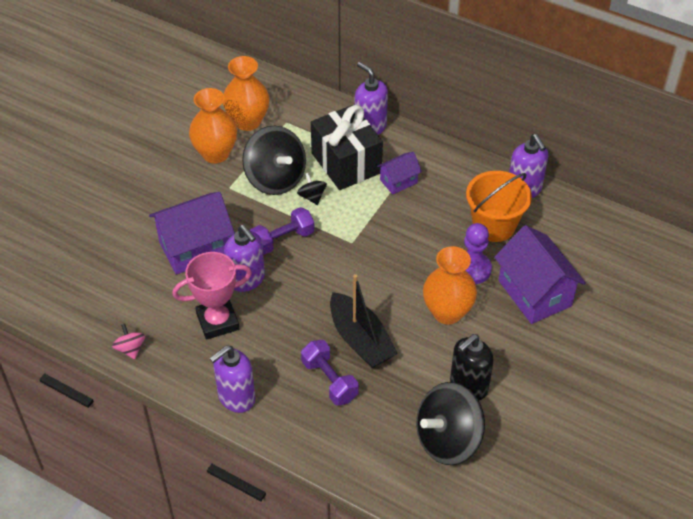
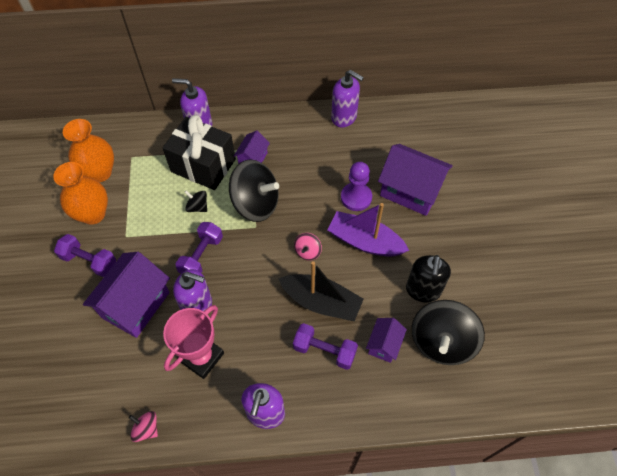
camera: 35 degrees left, 10 degrees up
black spinning top [242,126,306,195] -> black spinning top moved to [229,159,279,222]
orange vase [423,246,477,325] -> purple boat [327,203,409,257]
orange bucket [466,171,532,242] -> none
none -> purple dumbbell [54,234,116,277]
none -> pink spinning top [294,233,322,260]
none -> purple house [366,318,407,363]

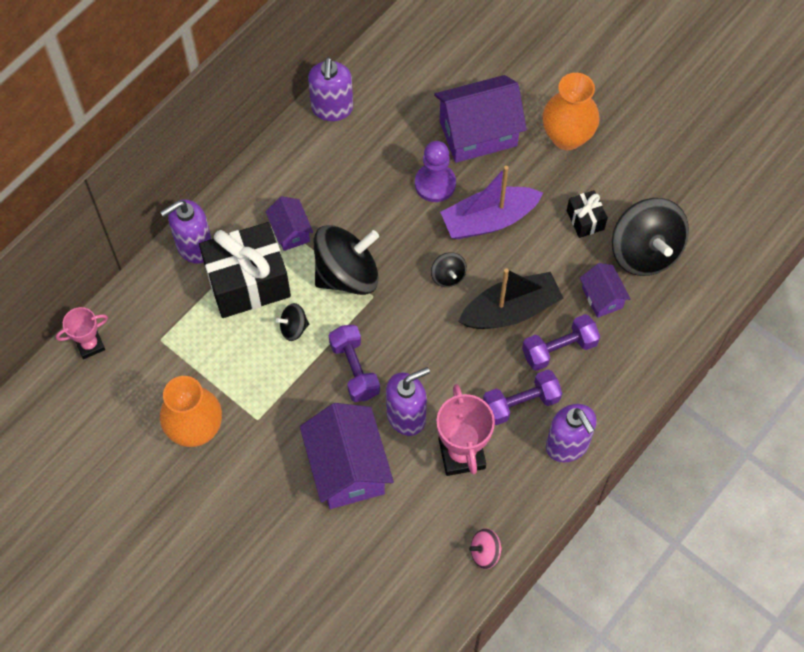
camera: 45 degrees left, 5 degrees up
purple dumbbell [54,234,116,277] -> purple dumbbell moved to [483,370,562,425]
orange vase [63,119,114,182] -> orange vase moved to [542,73,600,150]
pink spinning top [294,233,322,260] -> black spinning top [431,252,467,287]
purple soap dispenser [331,70,364,128] -> purple soap dispenser turned 105 degrees clockwise [308,57,353,121]
black soap dispenser [406,255,451,302] -> black gift [567,190,608,238]
none -> pink trophy [56,307,108,359]

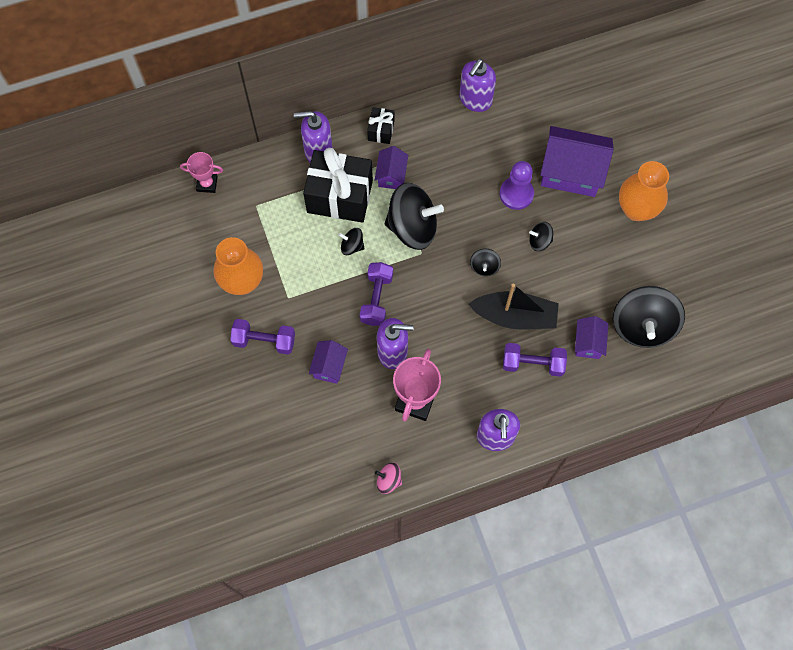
camera: 30 degrees right, 5 degrees up
purple house [300,403,394,509] -> purple house [309,340,348,384], size x0.53
purple boat [440,166,543,239] -> black spinning top [529,222,553,251]
purple dumbbell [483,370,562,425] -> purple dumbbell moved to [230,319,295,355]
black gift [567,190,608,238] -> black gift moved to [367,107,394,144]

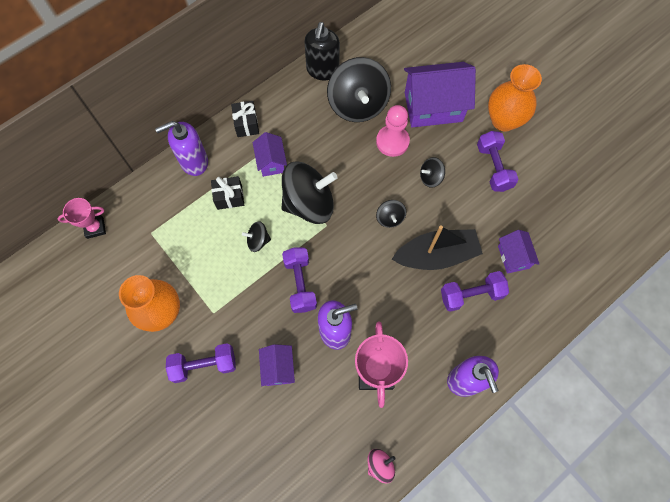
camera: 20 degrees left, 0 degrees up
black gift [303,148,373,223] -> black gift [211,176,244,210], size x0.47
pink spinning top [375,463,402,494] -> pink spinning top turned 150 degrees clockwise [367,449,395,483]
purple soap dispenser [459,59,496,112] -> black soap dispenser [304,22,340,81]
purple pawn [500,161,534,210] -> pink pawn [376,105,410,157]
black spinning top [613,286,685,348] -> black spinning top moved to [327,57,391,122]
none -> purple dumbbell [477,131,519,192]

